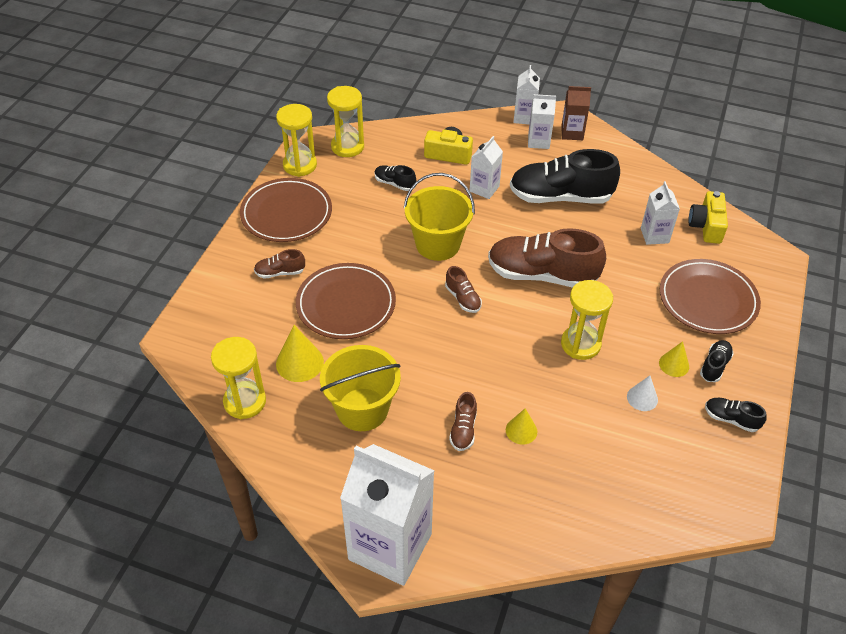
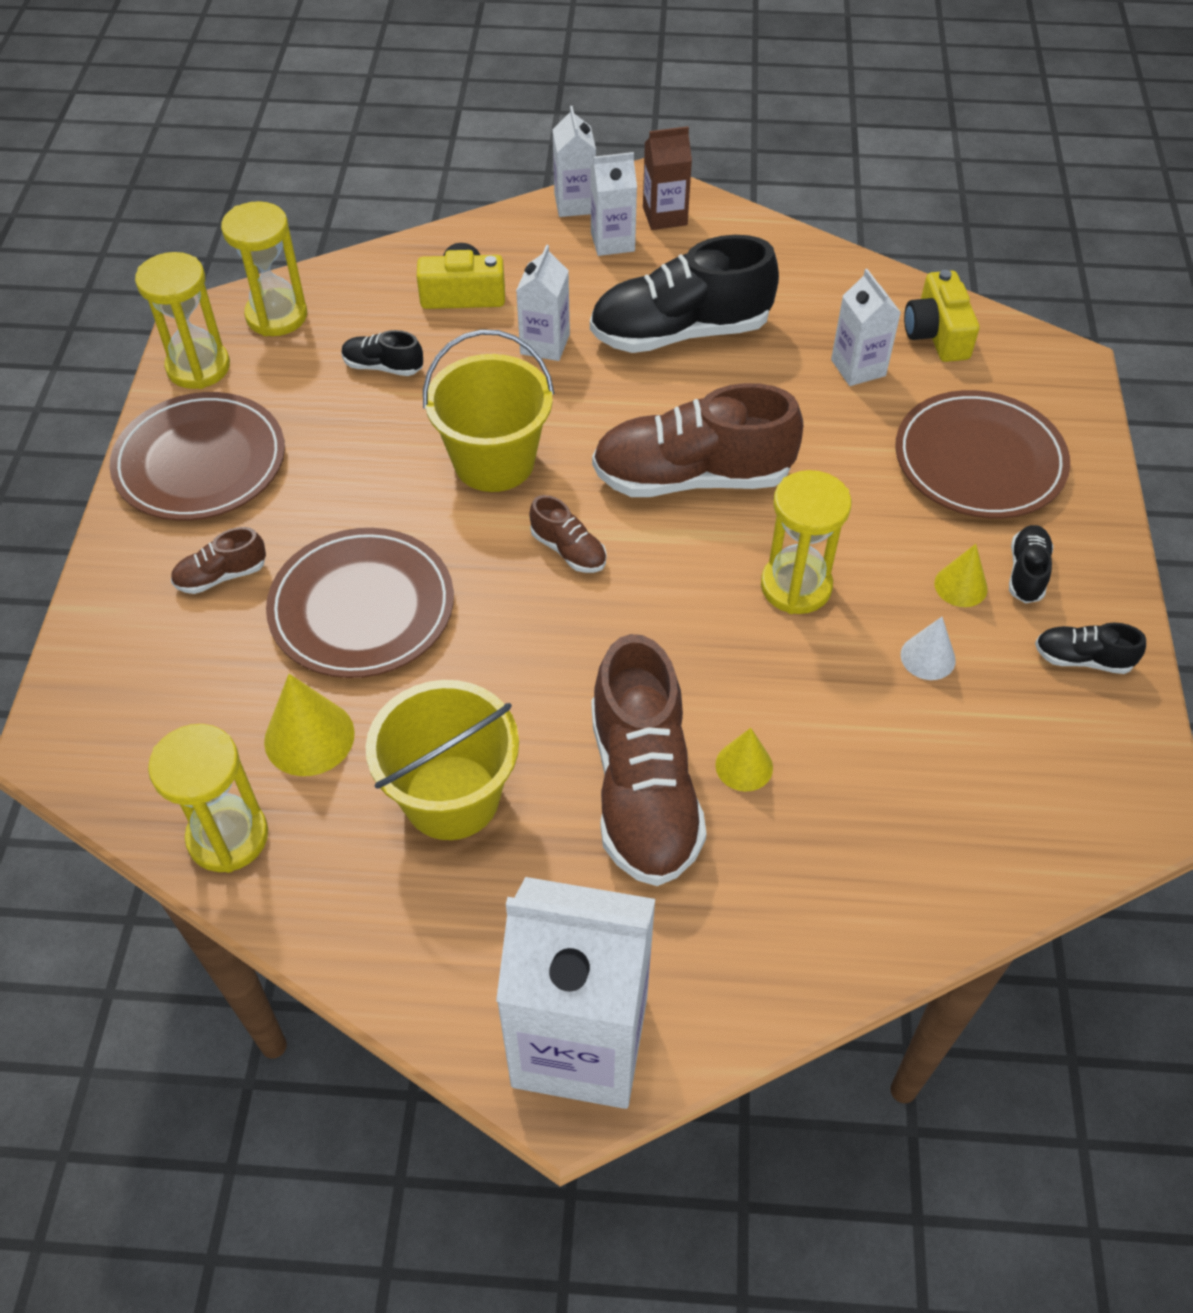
camera: 15 degrees left, 5 degrees up
brown shoe [449,392,477,451] -> brown shoe [591,634,707,886], size x2.22

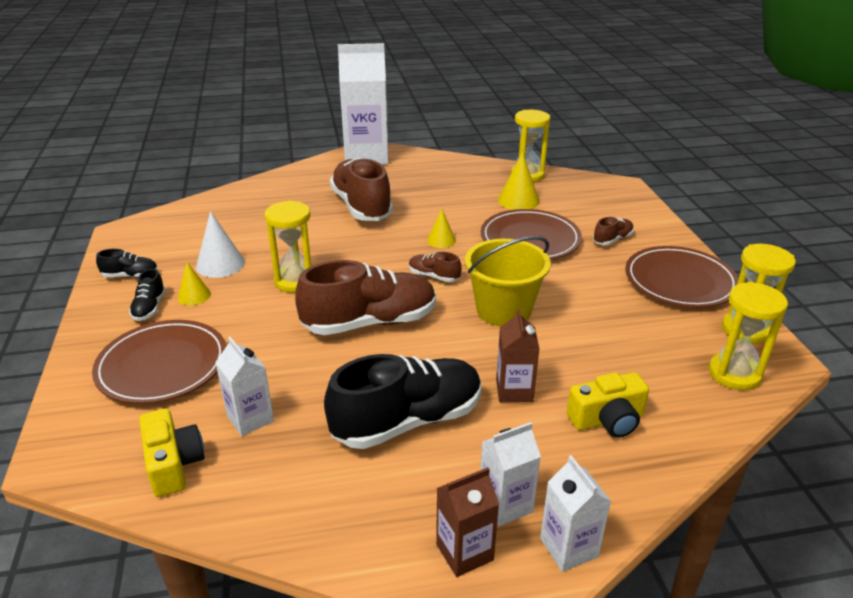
camera: 165 degrees right, 20 degrees down
black shoe [341,330,423,376] -> none
yellow bucket [366,680,519,840] -> none
white carton [516,245,570,361] -> brown carton [496,309,539,402]
yellow cone [715,728,773,792] -> yellow cone moved to [427,209,456,248]
white cone [900,617,956,680] -> white cone [196,211,245,278], size x1.58

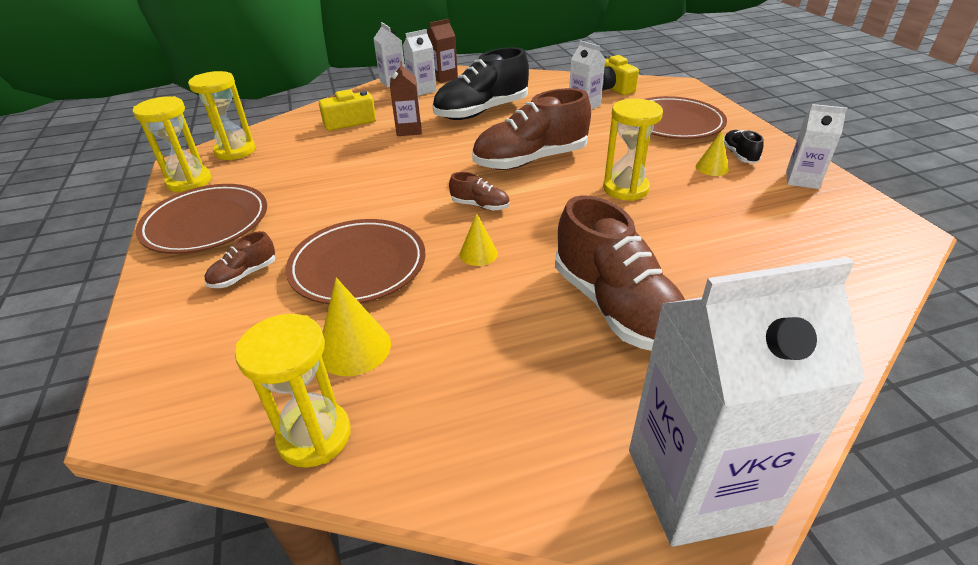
camera: 175 degrees right, 5 degrees up
black shoe [96,249,158,278] -> white carton [786,104,848,189]
white cone [196,211,245,278] -> none
yellow bucket [465,236,551,326] -> none

